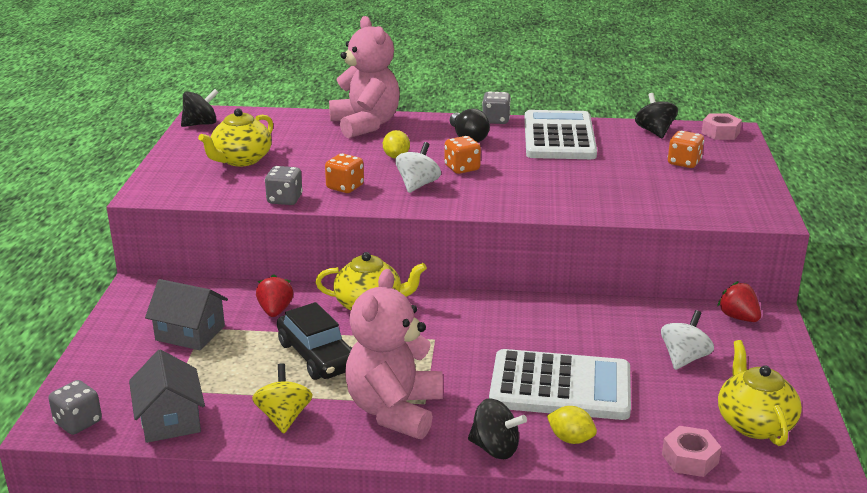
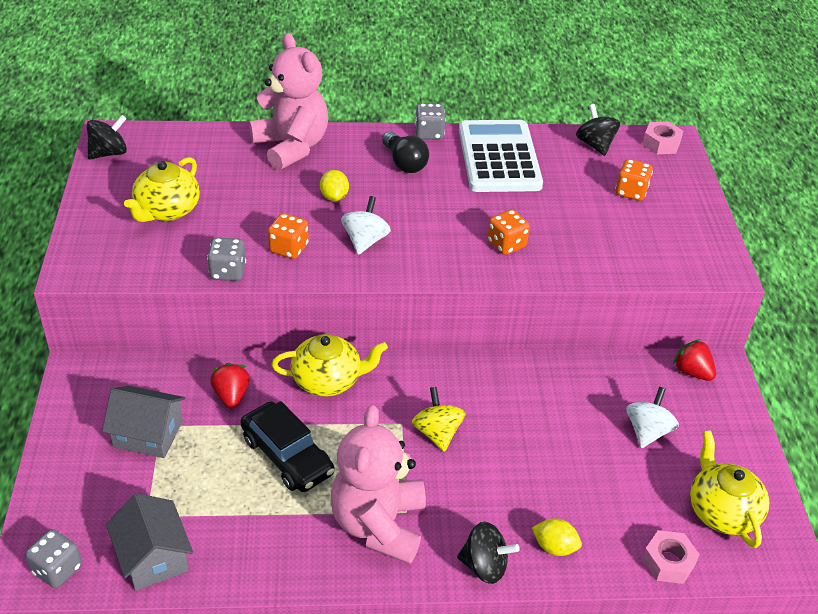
camera: 10 degrees left, 15 degrees up
yellow spinning top [252,363,313,433] -> yellow spinning top moved to [412,387,466,452]
orange dice [444,136,481,174] -> orange dice moved to [487,209,530,255]
white calculator [489,349,631,420] -> none

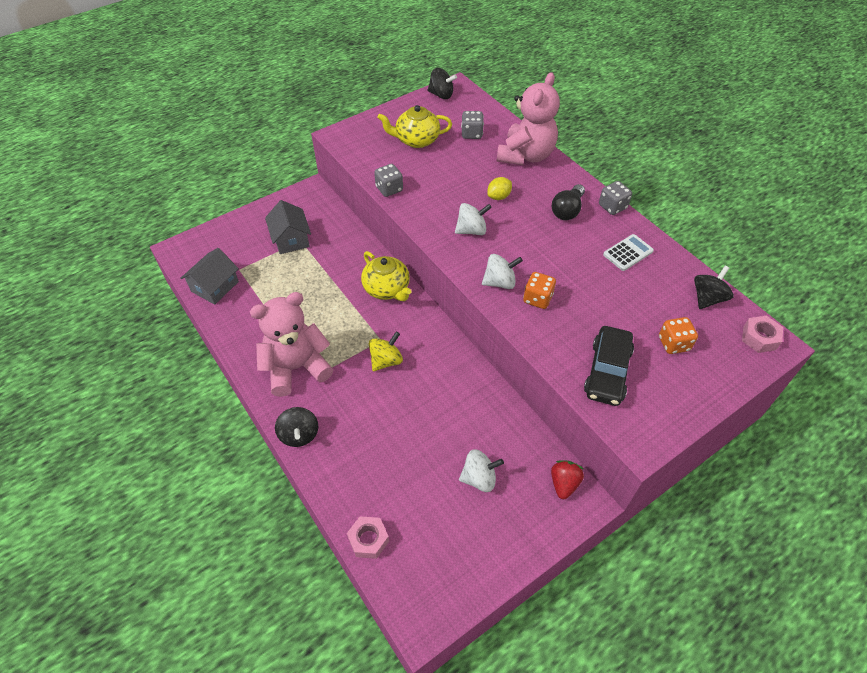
camera: 60 degrees right, 10 degrees up
grey dice [25,529,82,588] -> grey dice moved to [461,111,484,139]
red strawberry [210,363,250,409] -> none
black car [241,401,334,492] -> black car moved to [584,326,634,406]
orange dice [268,213,309,259] -> none
white calculator [459,120,543,192] -> white calculator [603,234,654,271], size x0.48
yellow lemon [532,518,582,556] -> none
yellow teapot [690,430,769,548] -> none
none -> white spinning top [482,254,523,289]

